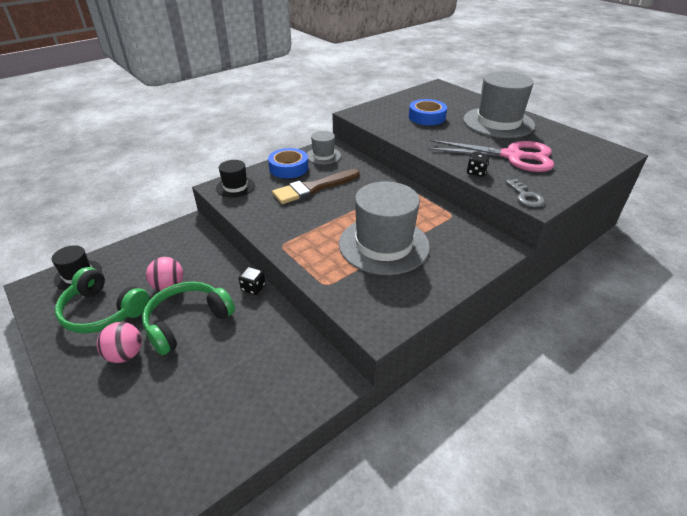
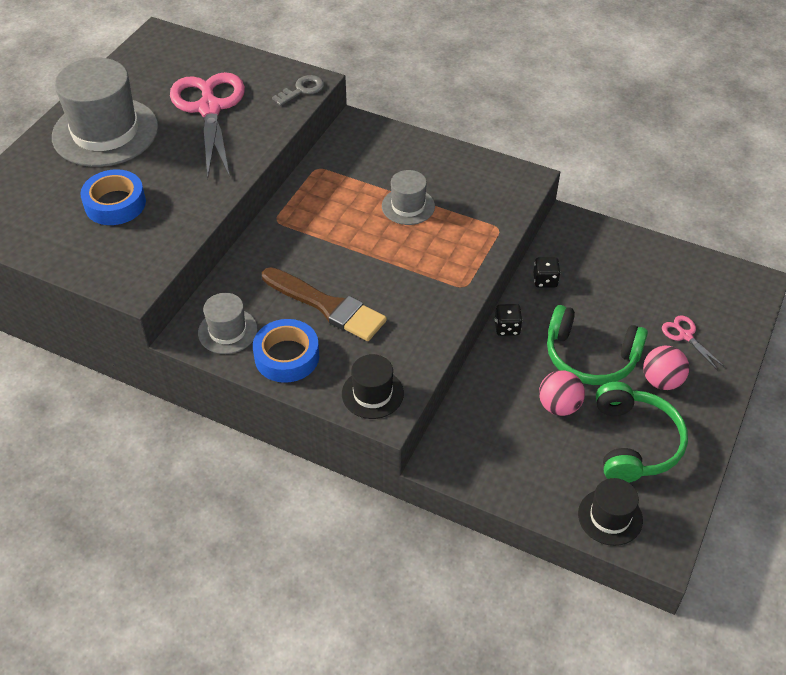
camera: 115 degrees left, 10 degrees up
grey hat [339,181,430,275] -> grey hat [382,170,435,225], size x0.50
black dice [467,152,490,177] -> black dice moved to [534,257,560,288]
none -> pink scissors [662,315,725,370]

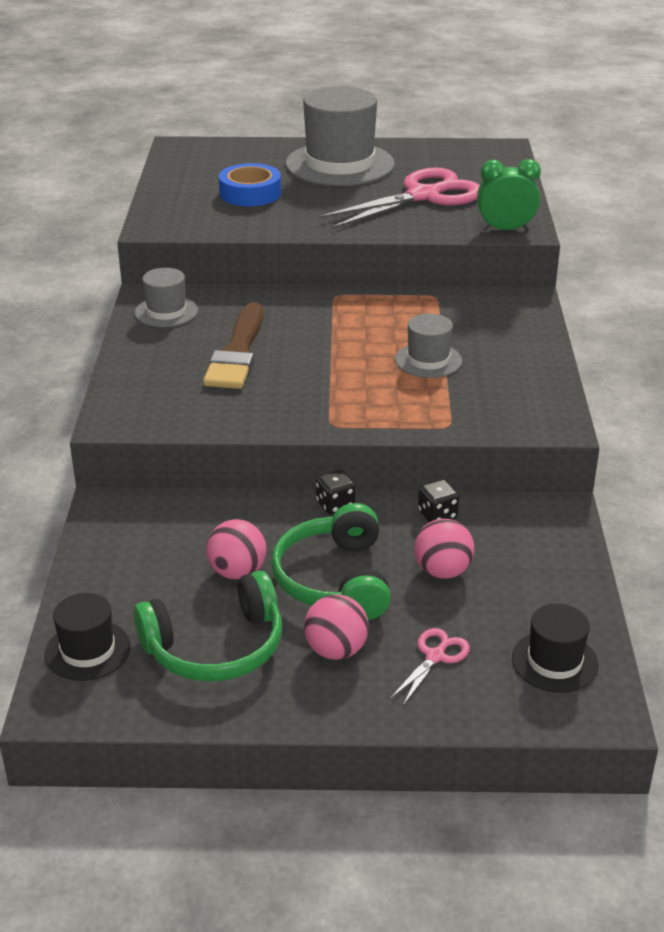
camera: 65 degrees right, 15 degrees down
blue tape [253,319,319,383] -> none
grey key [272,75,324,106] -> green clock [477,159,541,231]
black hat [342,354,404,419] -> black hat moved to [512,604,599,693]
none -> pink ball [414,519,474,579]

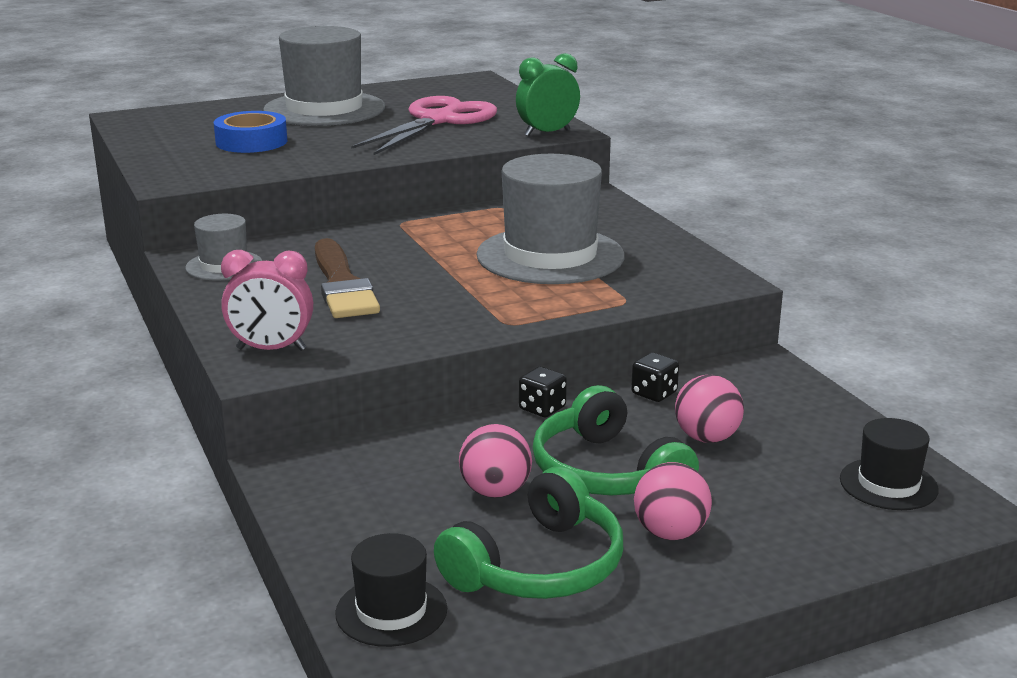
camera: 25 degrees left, 10 degrees down
pink scissors [390,628,470,706] -> none
grey hat [395,314,462,378] -> grey hat [476,154,625,284], size x1.99
none -> pink clock [221,250,313,351]

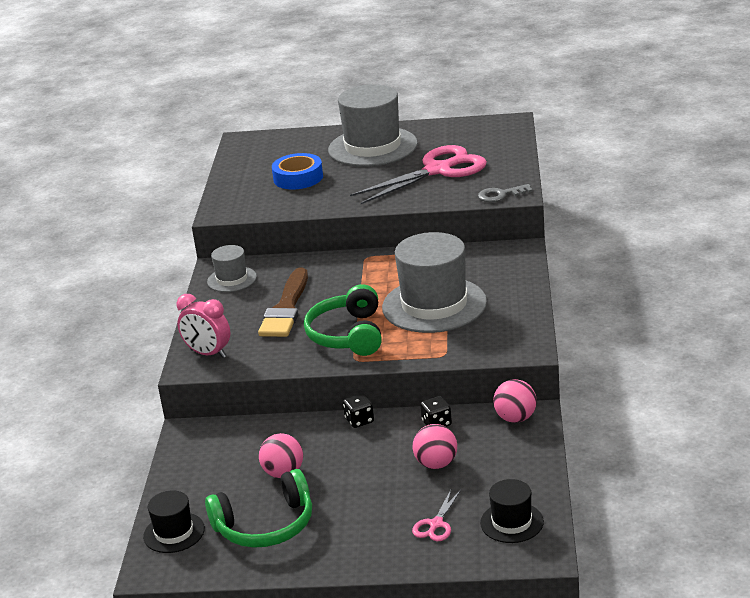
camera: 30 degrees right, 5 degrees up
green clock [516,53,580,136] -> grey key [478,184,533,202]
green headphones [533,385,699,495] -> green headphones moved to [304,284,382,356]
pink ball [634,462,712,540] -> pink ball moved to [493,379,537,423]
none -> pink scissors [412,490,461,541]

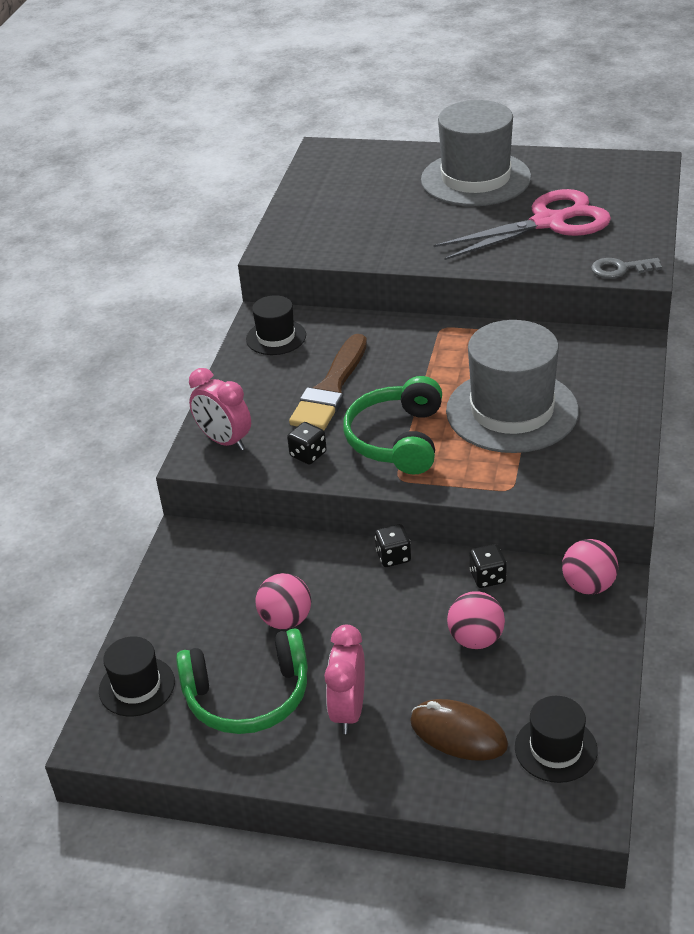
camera: 10 degrees right, 10 degrees up
grey hat [207,245,257,292] -> black hat [246,295,306,355]
blue tape [272,153,323,189] -> none
pink scissors [412,490,461,541] -> brown mouse [410,699,508,761]
none -> black dice [287,422,327,465]
none -> pink clock [324,625,365,734]

